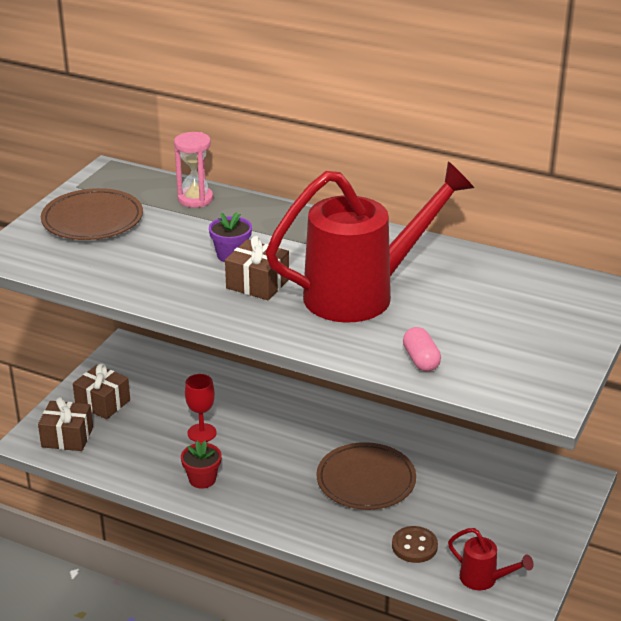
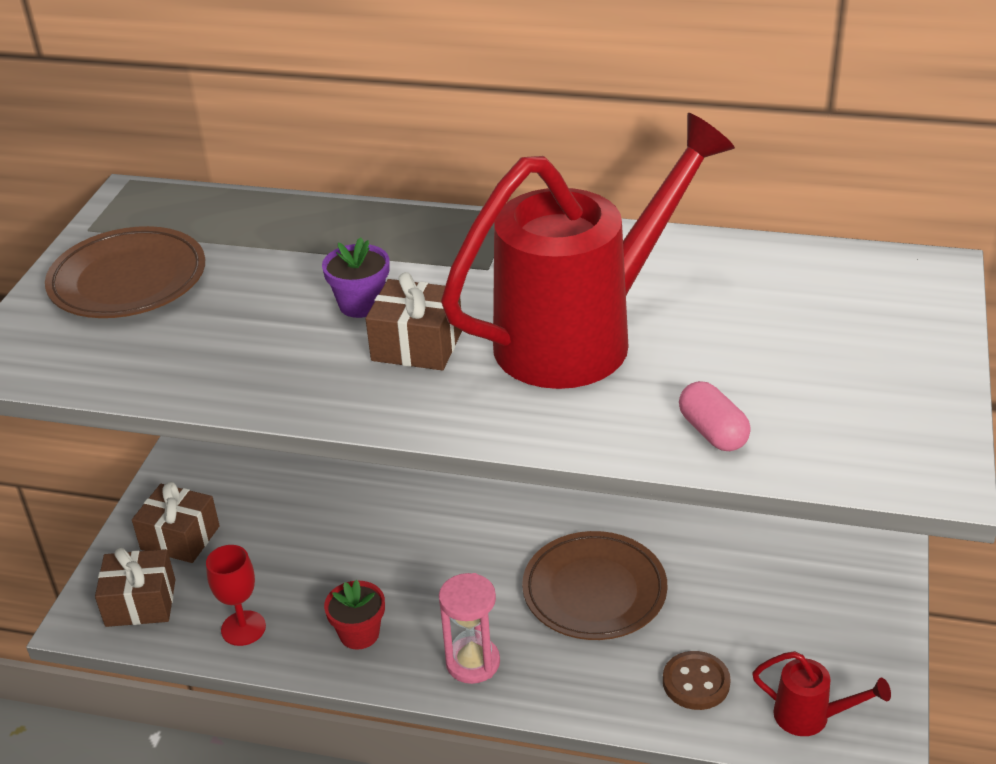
camera: 10 degrees left, 5 degrees up
pink hourglass [174,132,213,208] -> pink hourglass moved to [439,573,500,684]
red goblet [185,374,217,443] -> red goblet moved to [206,545,266,646]

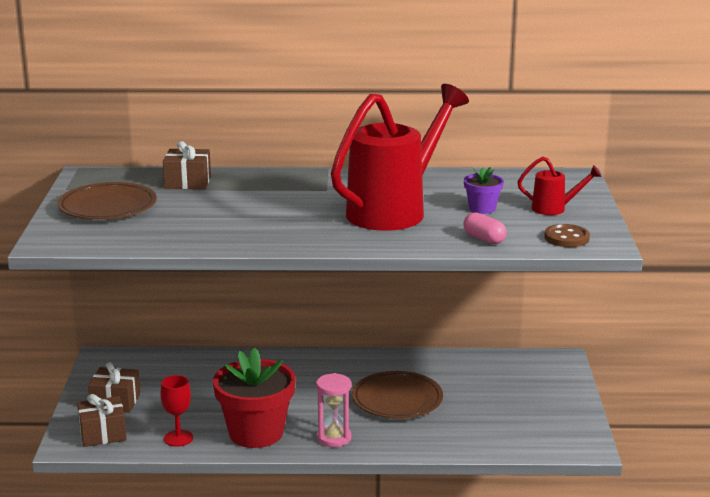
camera: 15 degrees left, 15 degrees down
purple flower pot [322,237,390,318] -> purple flower pot moved to [464,167,504,214]
red flower pot [324,580,385,650] -> red flower pot [213,347,296,448], size x2.10
brown gift [366,272,462,370] -> brown gift moved to [163,141,211,189]
brown button [663,651,731,710] -> brown button moved to [544,224,590,247]
red watering can [752,651,891,736] -> red watering can moved to [518,157,602,215]

